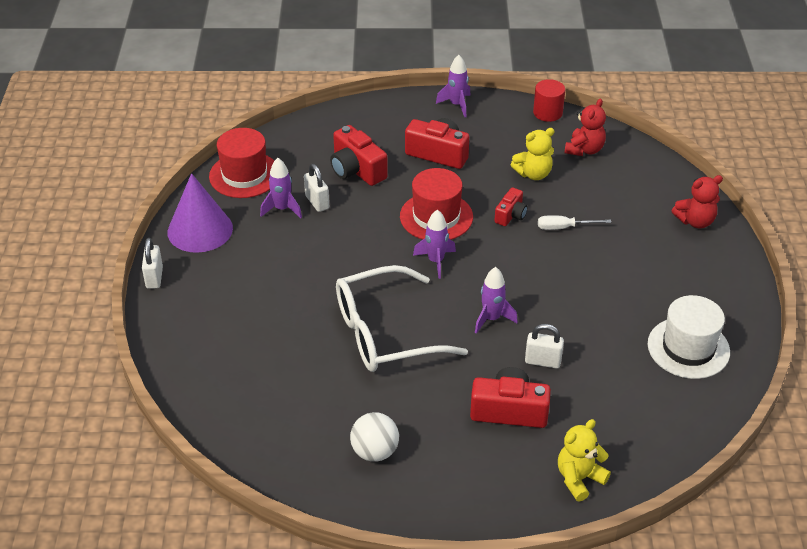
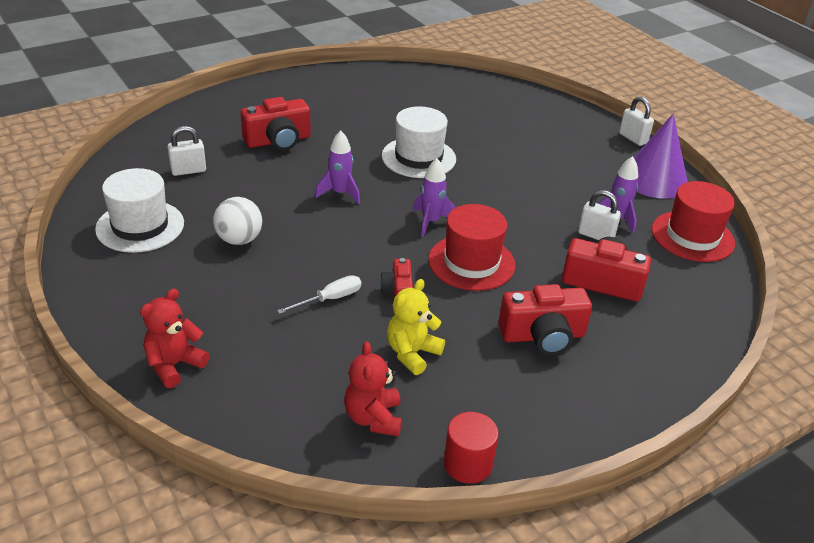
camera: 145 degrees right, 5 degrees down
white glasses [336,265,468,372] -> white hat [382,106,456,178]
white ball [350,412,399,462] -> white ball moved to [213,197,262,245]
purple rocket [436,55,471,117] -> none
white padlock [525,324,564,368] -> white padlock moved to [167,126,206,176]
yellow teddy bear [558,419,611,502] -> none

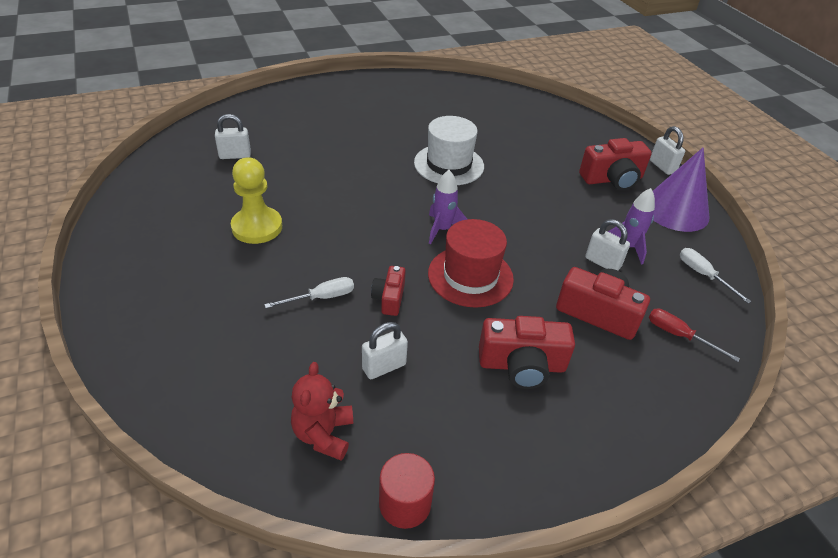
camera: 10 degrees right, 5 degrees up
white hat [95,168,184,253] -> none
red teddy bear [140,289,209,388] -> none
white ball [213,197,262,245] -> yellow pawn [231,157,282,244]
red camera [241,97,311,151] -> red camera moved to [579,138,652,191]
purple rocket [315,130,360,204] -> none
yellow teddy bear [387,279,445,375] -> white padlock [362,322,408,379]
red hat [652,181,735,262] -> white screwdriver [680,248,751,303]
none -> red screwdriver [649,309,740,362]

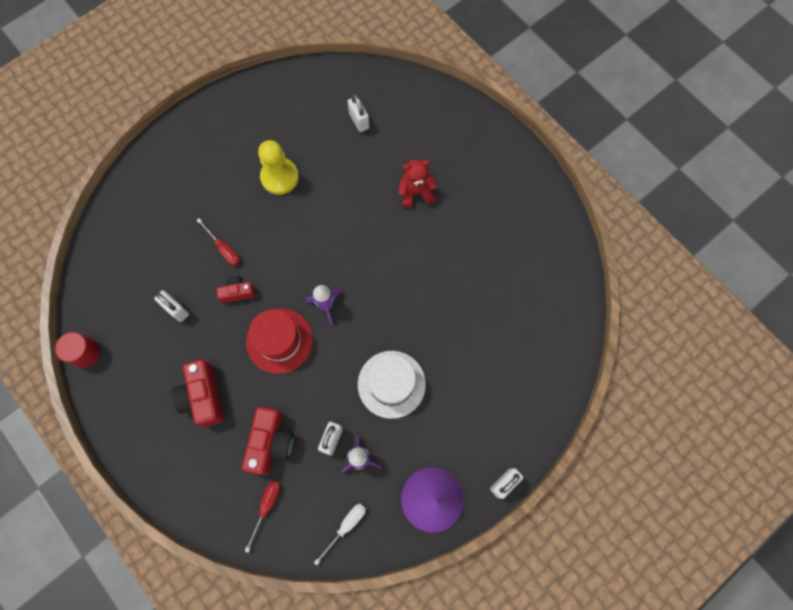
camera: 75 degrees right, 30 degrees up
white screwdriver [264,277,354,308] -> red screwdriver [197,218,240,266]
red teddy bear [291,362,353,460] -> red teddy bear moved to [398,159,437,208]
white hat [414,116,484,185] -> white hat moved to [358,351,426,419]
red camera [579,138,652,191] -> none

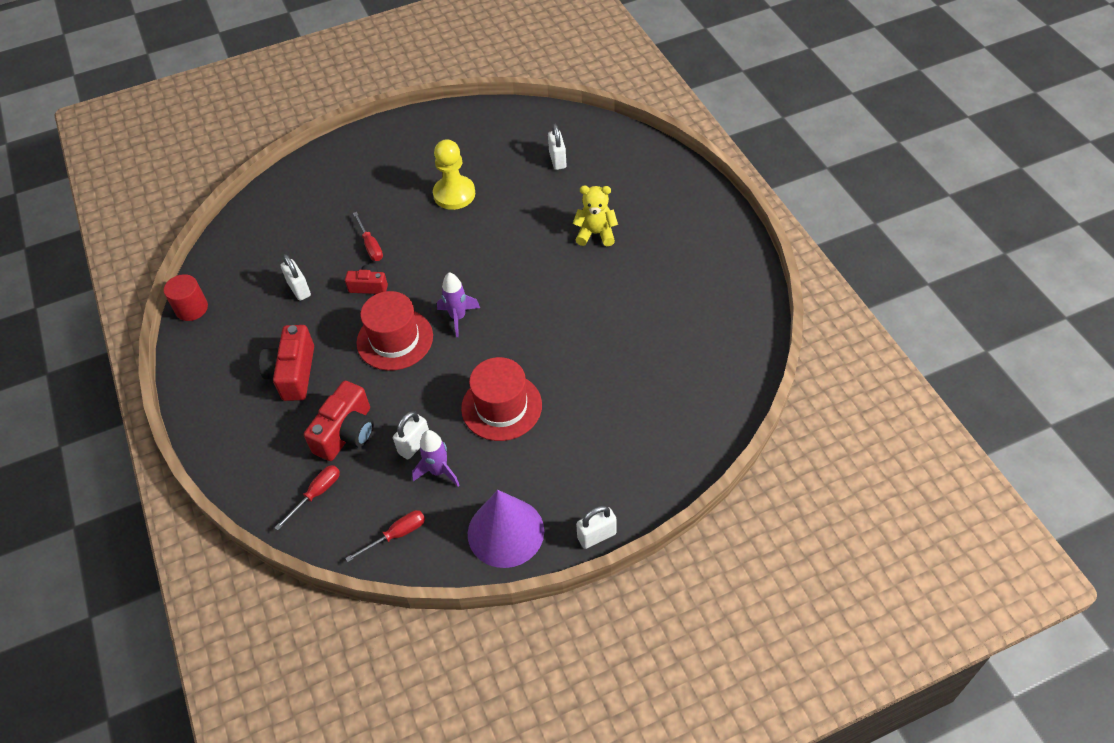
camera: 20 degrees right, 20 degrees down
white screwdriver [314,503,366,565] -> red screwdriver [345,510,425,562]
white hat [358,351,426,419] -> red hat [461,357,542,441]
red teddy bear [398,159,437,208] -> yellow teddy bear [573,185,618,246]

